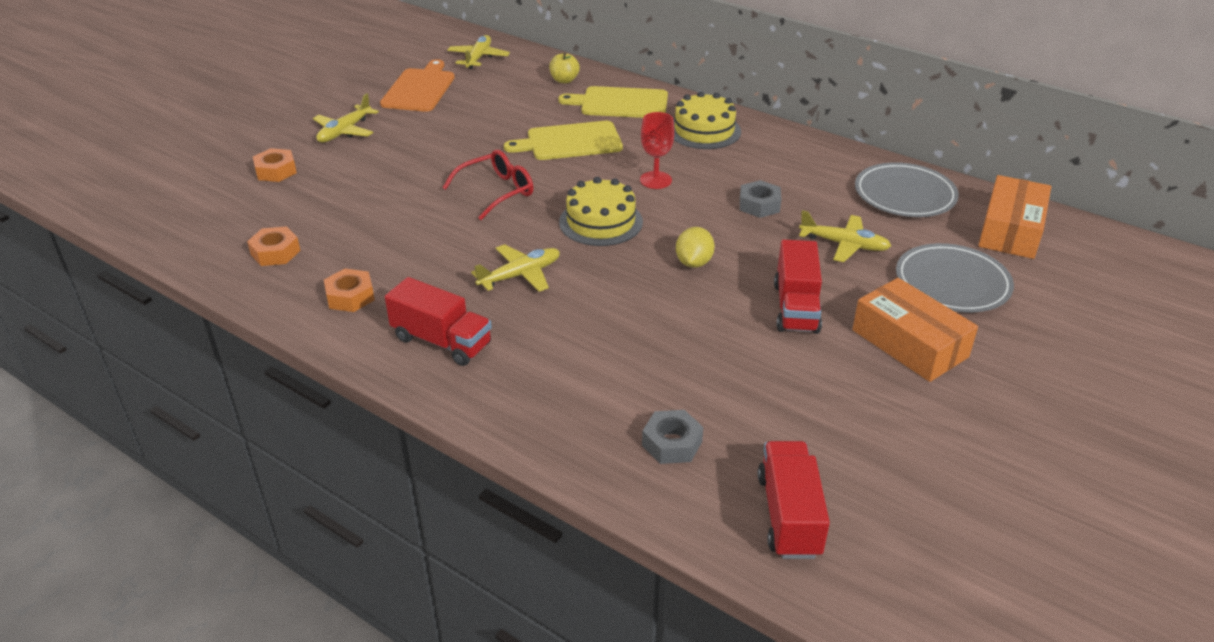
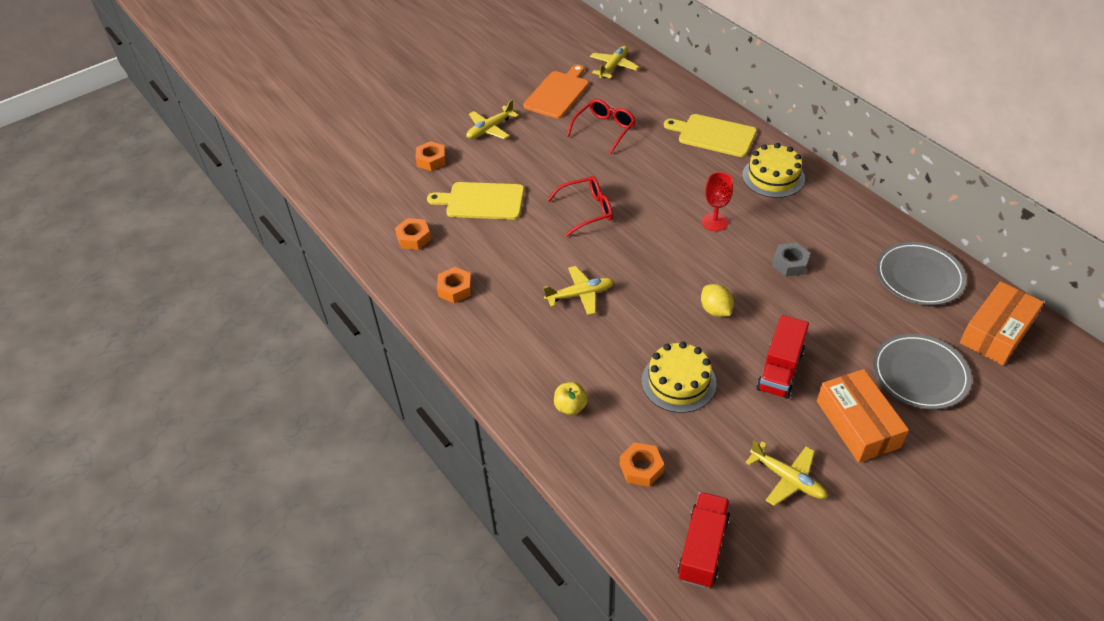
camera: 20 degrees right, 10 degrees up
red truck [385,277,492,366] -> none
yellow cutting board [504,121,623,160] -> yellow cutting board moved to [427,182,524,220]
yellow apple [549,52,580,83] -> yellow apple moved to [554,382,588,415]
yellow cake [559,177,643,246] -> yellow cake moved to [642,342,717,413]
grey nut [642,410,703,464] -> orange nut [620,442,664,487]
yellow lemon [676,227,715,268] -> yellow lemon turned 60 degrees counterclockwise [701,284,734,317]
yellow plane [799,210,891,262] -> yellow plane moved to [745,441,827,506]
none -> red glasses [567,99,636,154]

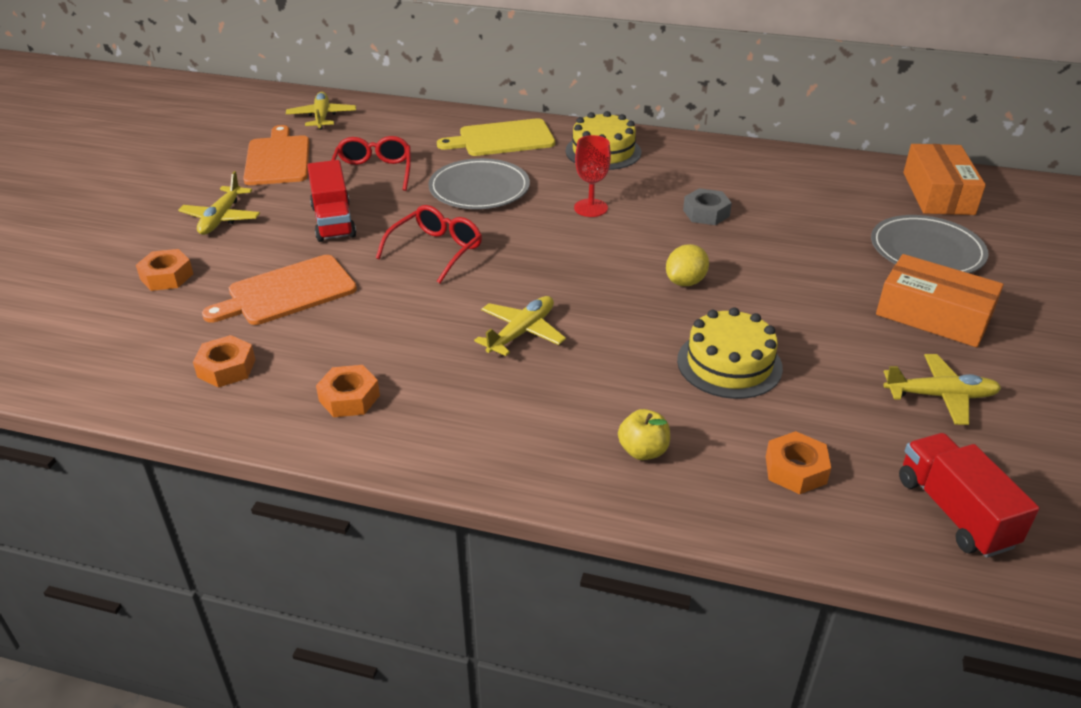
camera: 40 degrees left, 10 degrees down
yellow cutting board [427,182,524,220] -> orange cutting board [202,255,357,325]
yellow lemon [701,284,734,317] -> yellow lemon turned 75 degrees counterclockwise [666,244,709,286]
red truck [756,315,809,399] -> red truck moved to [307,160,356,242]
grey plate [876,242,966,305] -> grey plate moved to [428,158,530,209]

